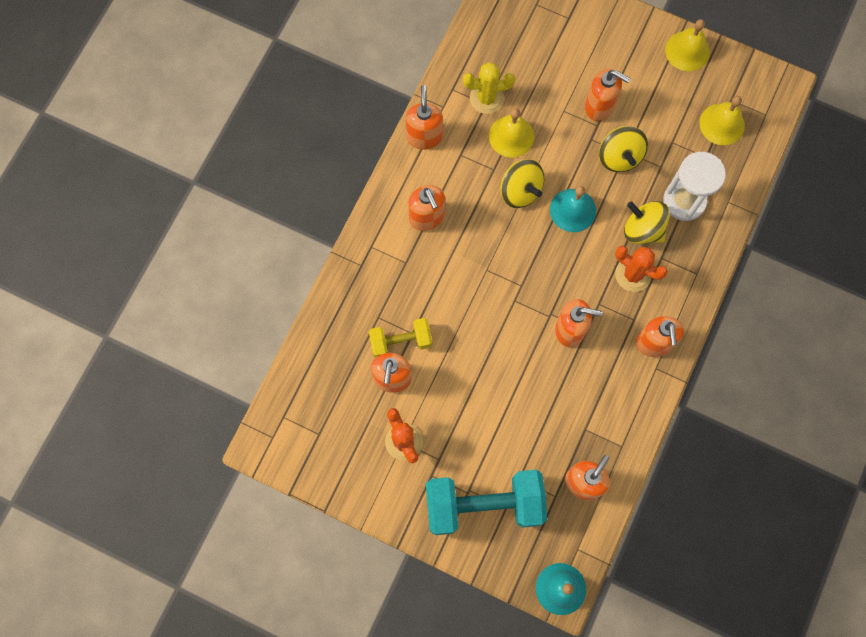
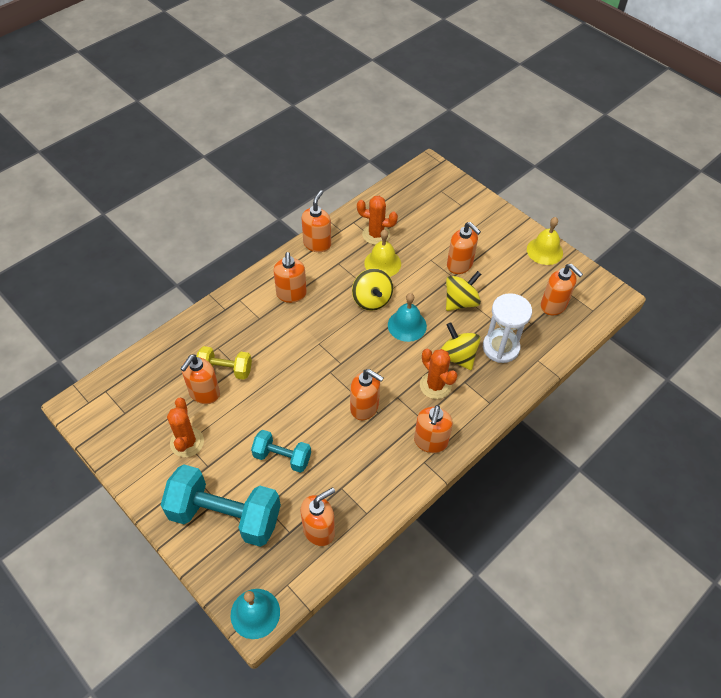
camera: 20 degrees right, 20 degrees down
yellow cactus [463,62,515,114] -> orange cactus [357,196,398,245]
yellow spinning top [599,126,648,172] -> yellow spinning top turned 135 degrees counterclockwise [446,271,481,311]
yellow bell [699,96,745,145] -> orange soap dispenser [541,264,583,315]
none -> turquoise dumbbell [251,430,311,473]

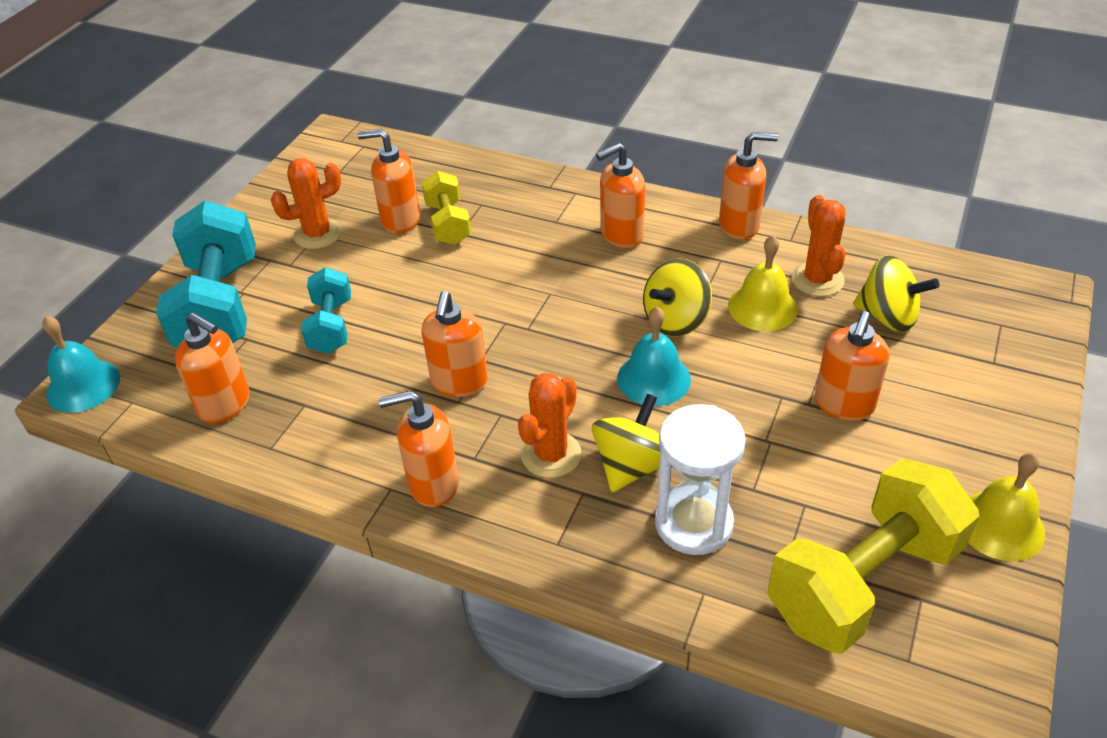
camera: 70 degrees right, 10 degrees down
yellow spinning top [446,271,481,311] -> yellow spinning top moved to [853,255,939,332]
orange soap dispenser [541,264,583,315] -> yellow dumbbell [767,458,979,654]

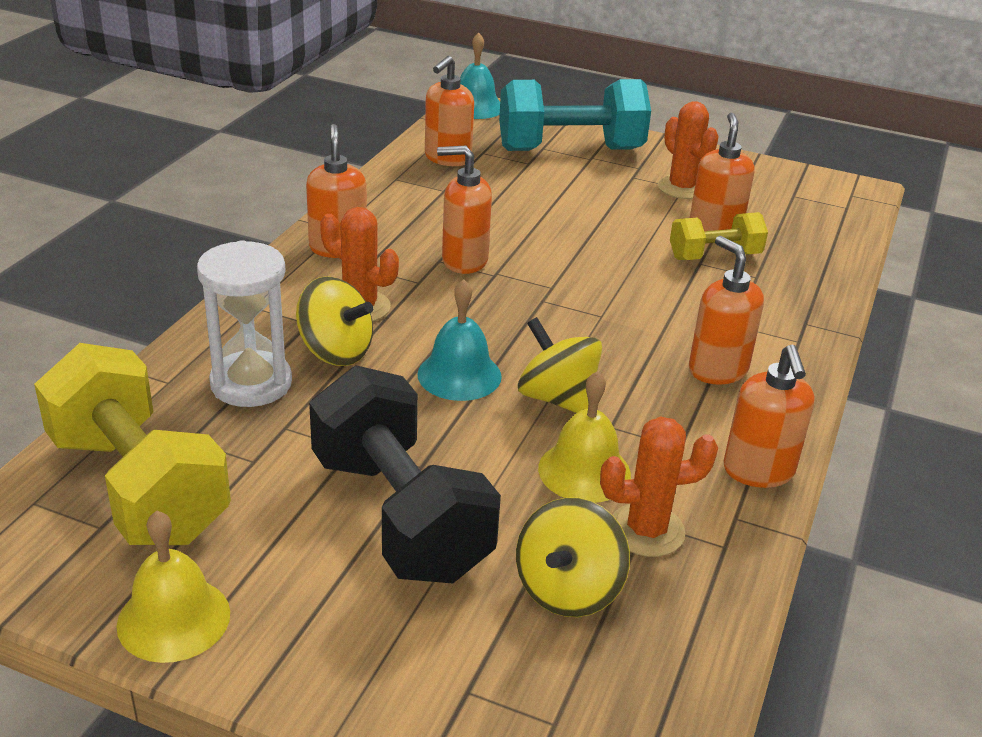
camera: 85 degrees right, 10 degrees down
turquoise dumbbell [301,267,351,354] -> none
orange soap dispenser [815,311,890,421] -> black dumbbell [309,365,501,584]

